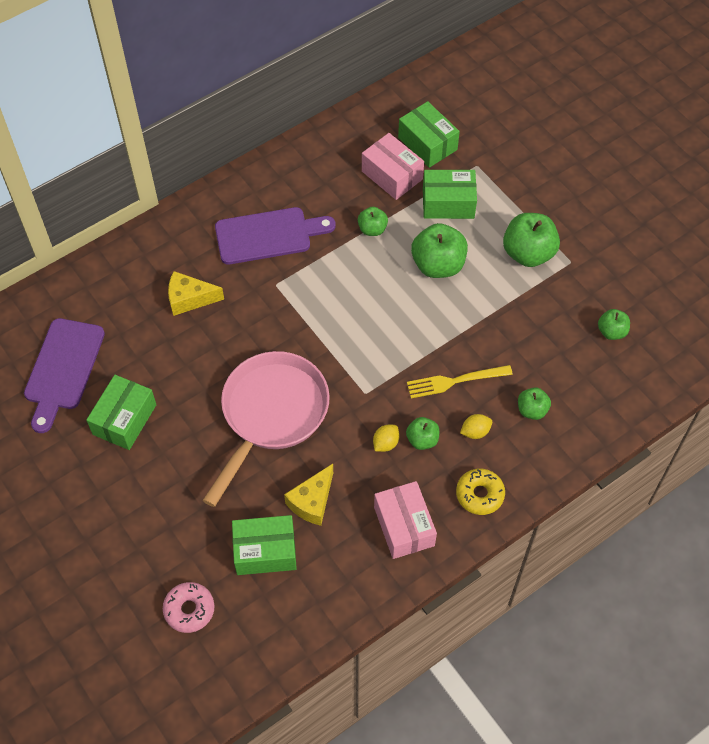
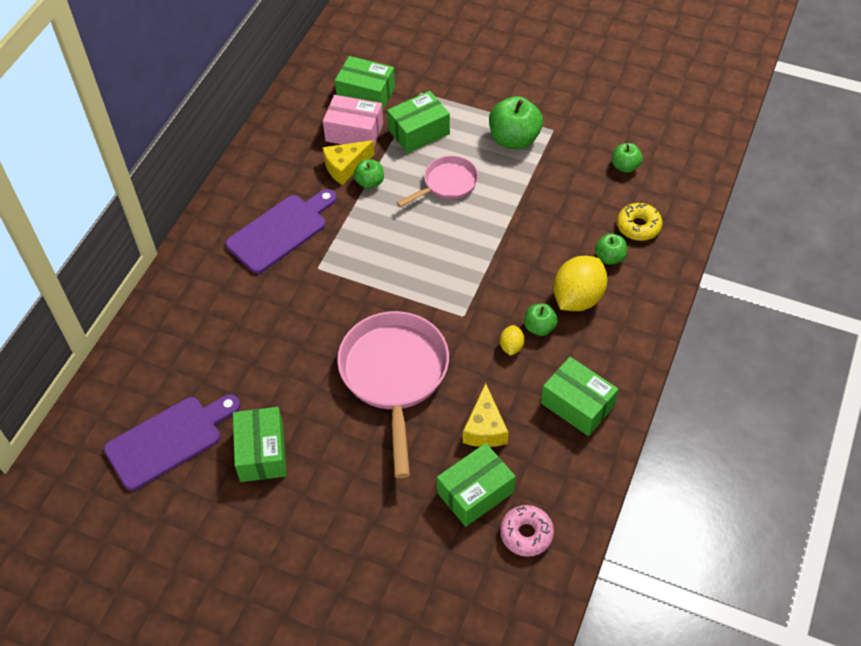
camera: 30 degrees left, 5 degrees down
purple cutting board [24,318,105,433] -> purple cutting board turned 105 degrees counterclockwise [104,394,240,491]
pink donut [163,582,214,633] -> pink donut moved to [500,505,554,557]
yellow cheese [168,271,224,316] -> yellow cheese moved to [322,140,375,185]
pink box [374,481,437,559] -> green box [541,357,619,436]
yellow fork [407,365,513,398] -> none
green apple [411,223,468,278] -> pink pan [397,155,478,207]
yellow donut [456,469,505,515] -> yellow donut moved to [617,203,662,241]
yellow lemon [460,414,492,439] -> yellow lemon [553,256,608,311], size x2.10

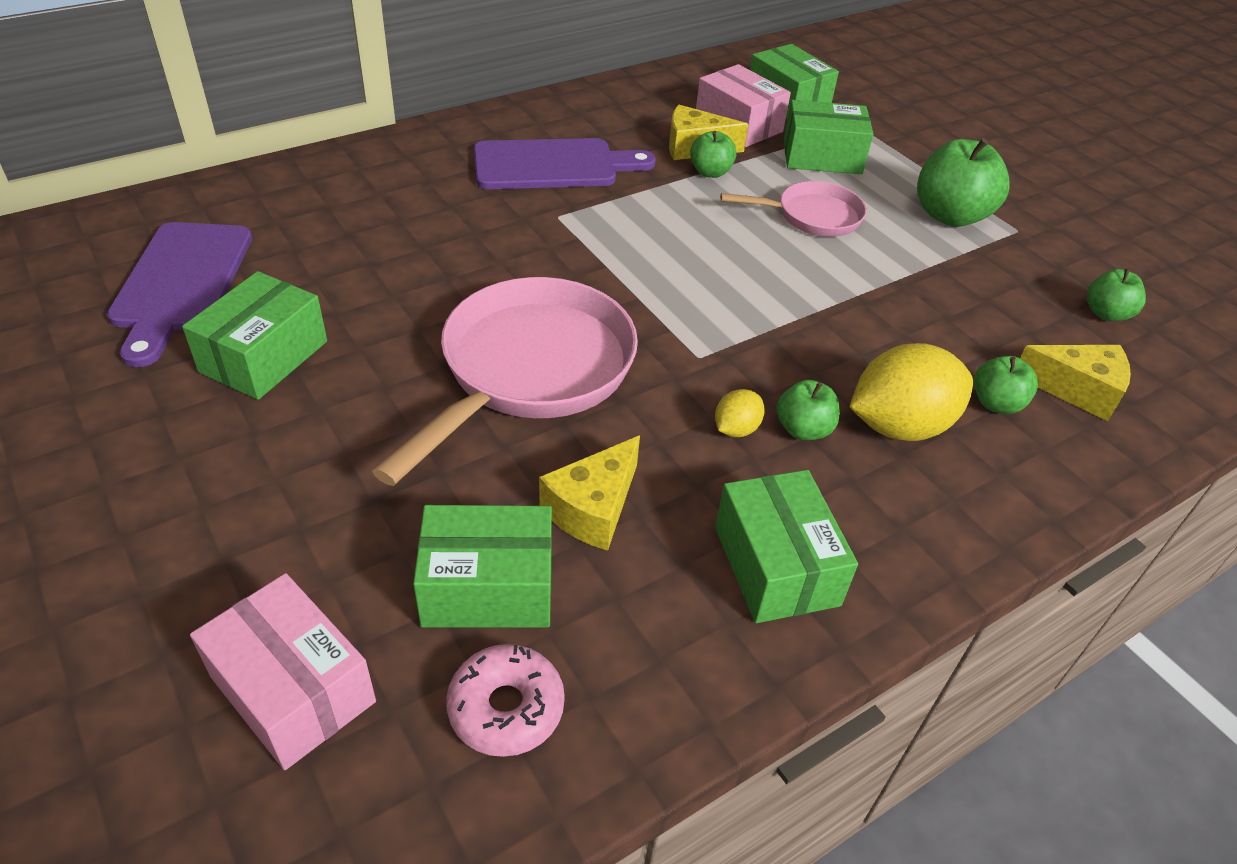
camera: 30 degrees right, 10 degrees down
purple cutting board [104,394,240,491] -> purple cutting board turned 90 degrees clockwise [107,222,252,367]
yellow donut [617,203,662,241] -> yellow cheese [1020,345,1131,421]
none -> pink box [190,573,376,770]

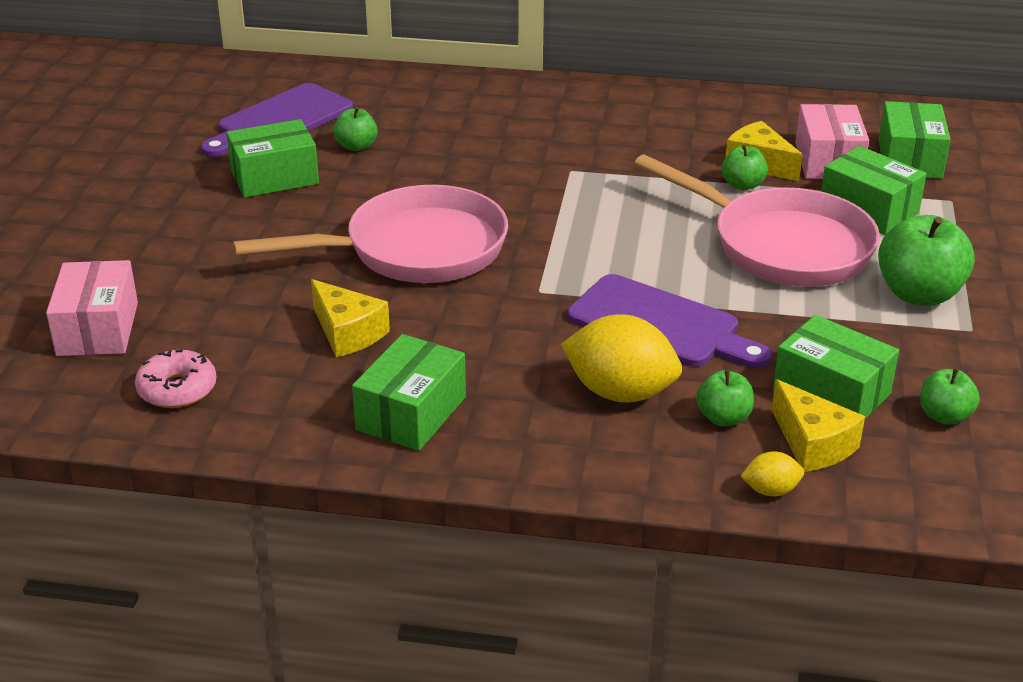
camera: 45 degrees right, 10 degrees down
green box [413,505,552,627] -> green box moved to [773,315,899,419]
purple cutting board [474,138,656,189] -> purple cutting board moved to [567,274,772,368]
yellow cheese [539,435,640,550] -> yellow cheese turned 120 degrees counterclockwise [311,279,390,357]
yellow lemon [715,389,765,437] -> yellow lemon moved to [740,452,804,496]
pink pan [720,181,867,237] -> pink pan [634,154,880,287], size x1.83
green apple [776,380,840,440] -> green apple moved to [333,107,378,151]

